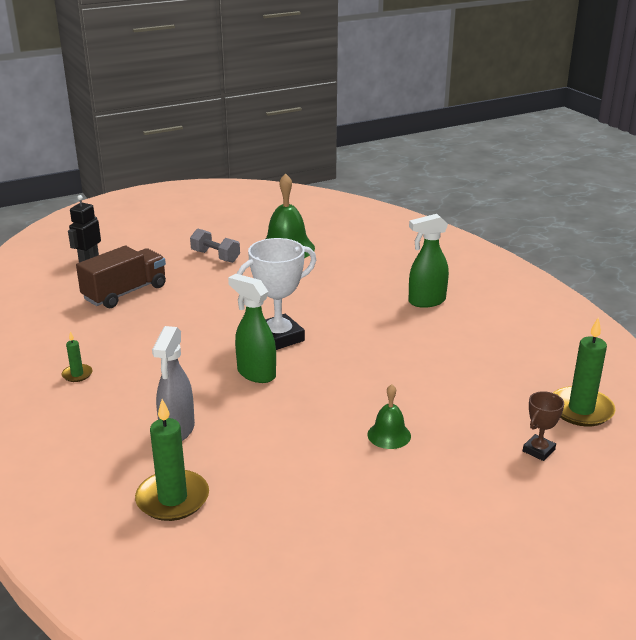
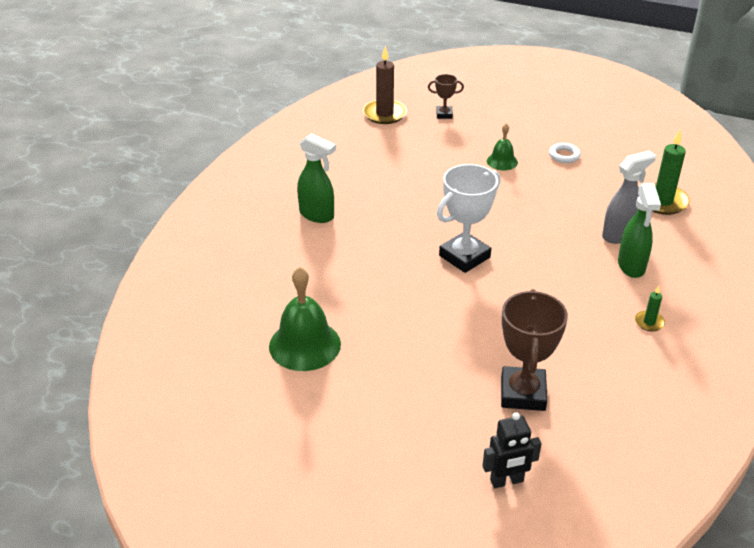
camera: 130 degrees left, 10 degrees up
brown truck [76,246,166,308] -> brown trophy [501,289,568,411]
grey dumbbell [190,228,240,263] -> none
green spray bottle [228,274,276,383] -> green spray bottle moved to [618,183,661,278]
white trophy [237,238,316,350] -> white trophy turned 60 degrees counterclockwise [437,164,501,273]
green candle [553,317,615,427] -> brown candle [363,46,407,124]
none -> white ring [549,143,581,163]

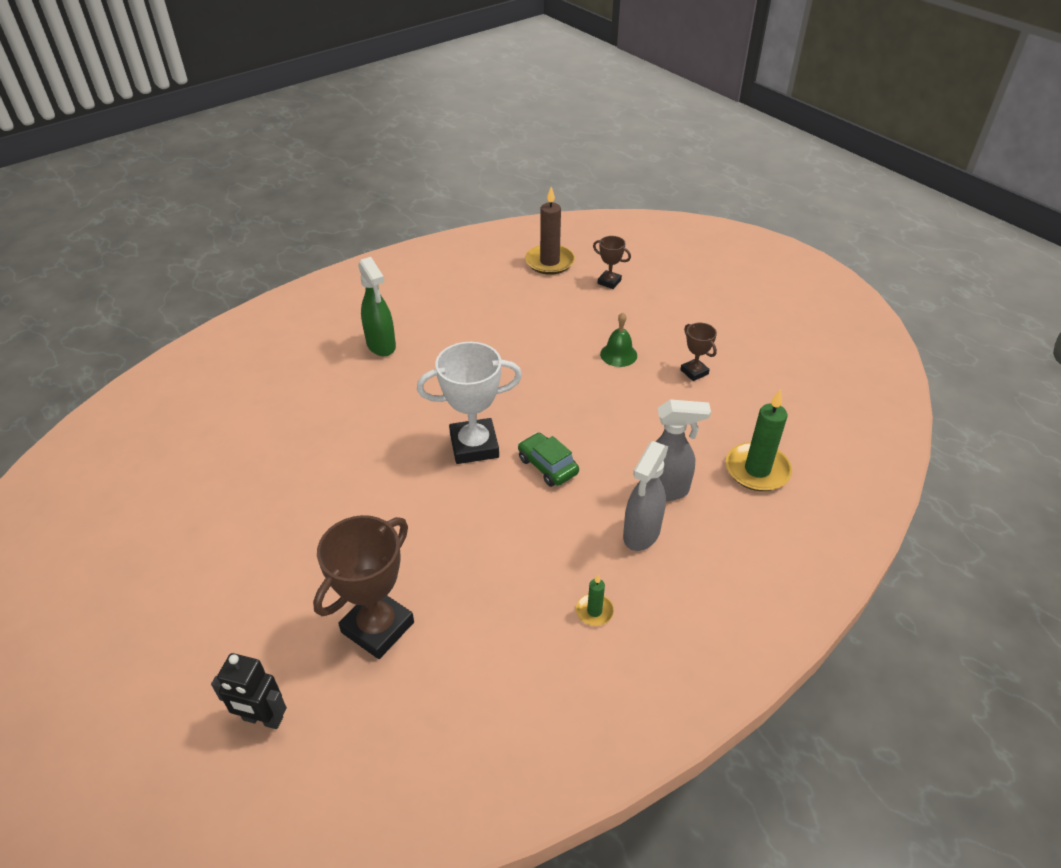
camera: 30 degrees right, 5 degrees up
green bell [269,267,341,371] -> none
white ring [549,143,581,163] -> brown trophy [680,323,717,381]
green spray bottle [618,183,661,278] -> grey spray bottle [623,441,668,551]
none -> green car [518,433,579,487]

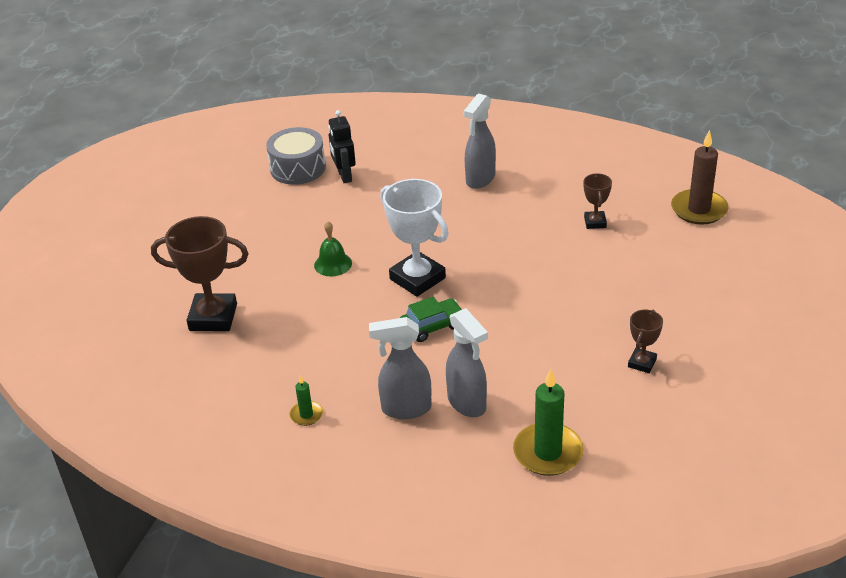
camera: 60 degrees right, 5 degrees down
black robot [211,653,287,729] -> black robot moved to [328,110,356,183]
green spray bottle [358,257,396,356] -> grey spray bottle [464,94,496,189]
green car [518,433,579,487] -> green car turned 45 degrees clockwise [400,296,462,342]
brown trophy [593,236,631,289] -> brown trophy moved to [584,173,612,229]
green bell [600,312,637,367] -> green bell moved to [314,221,352,277]
none -> grey drum [266,127,326,185]

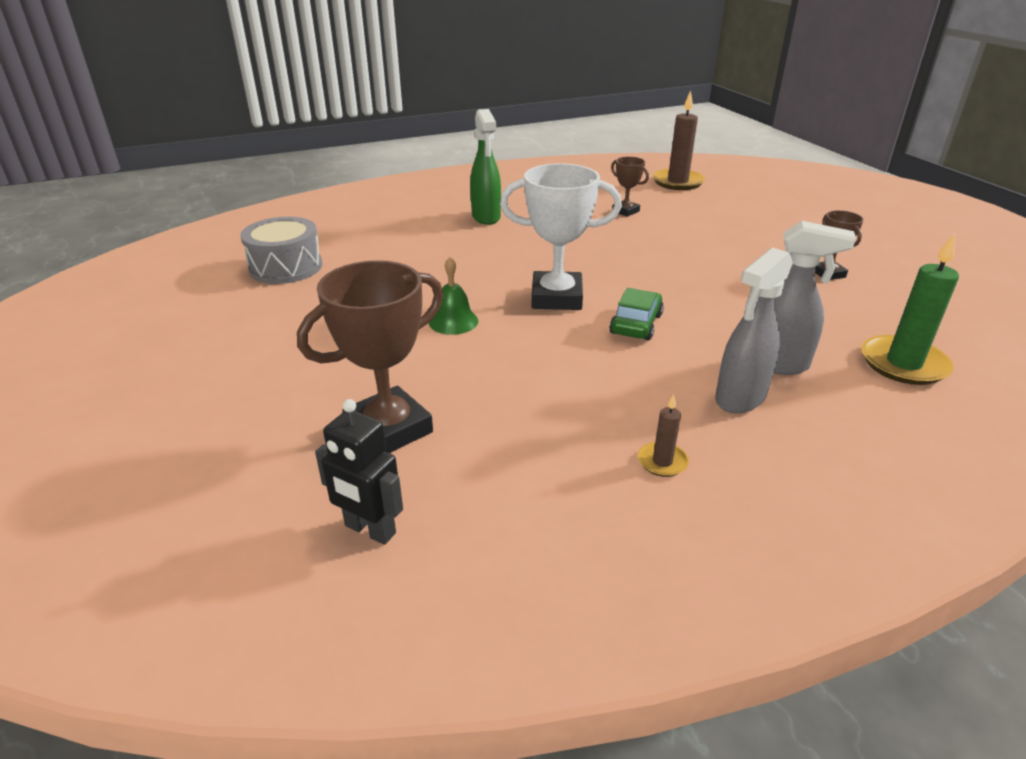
camera: 45 degrees left, 5 degrees down
green candle [290,375,323,426] -> brown candle [638,394,689,477]
black robot [328,110,356,183] -> black robot moved to [315,399,403,545]
grey spray bottle [464,94,496,189] -> green spray bottle [470,109,501,225]

